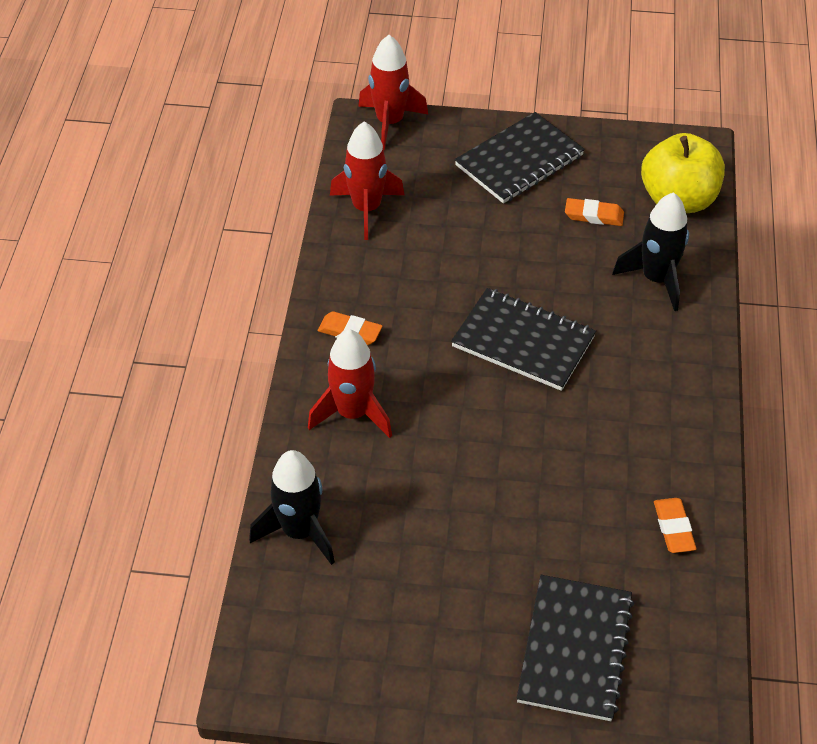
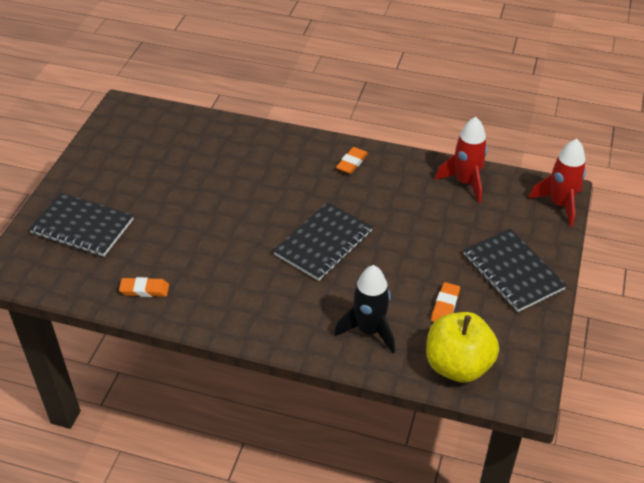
camera: 100 degrees right, 5 degrees down
black rocket [249,450,335,565] -> none
red rocket [308,329,392,438] -> none

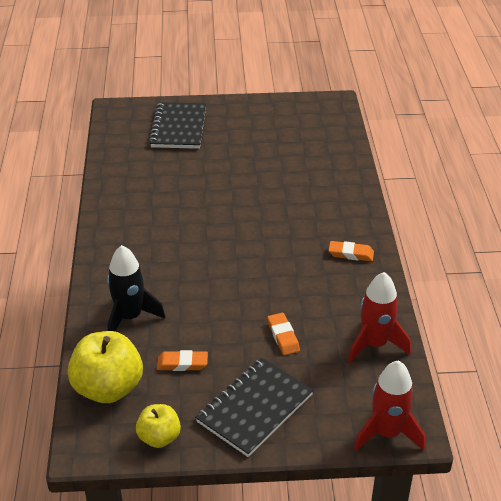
camera: 70 degrees right, 5 degrees down
orange eraser [119,277,169,297] -> orange eraser moved to [267,313,300,355]
black notebook [273,202,373,281] -> none
none -> yellow apple [136,404,181,448]

